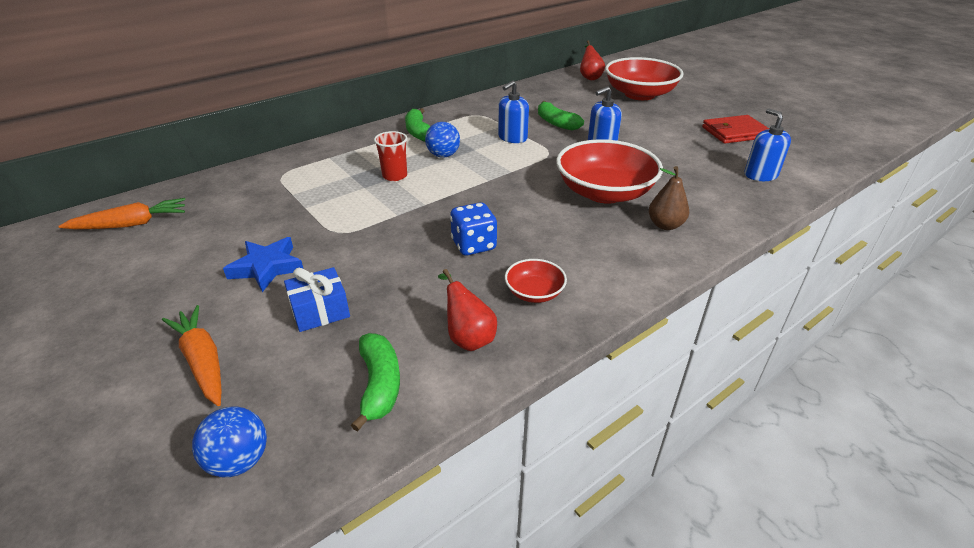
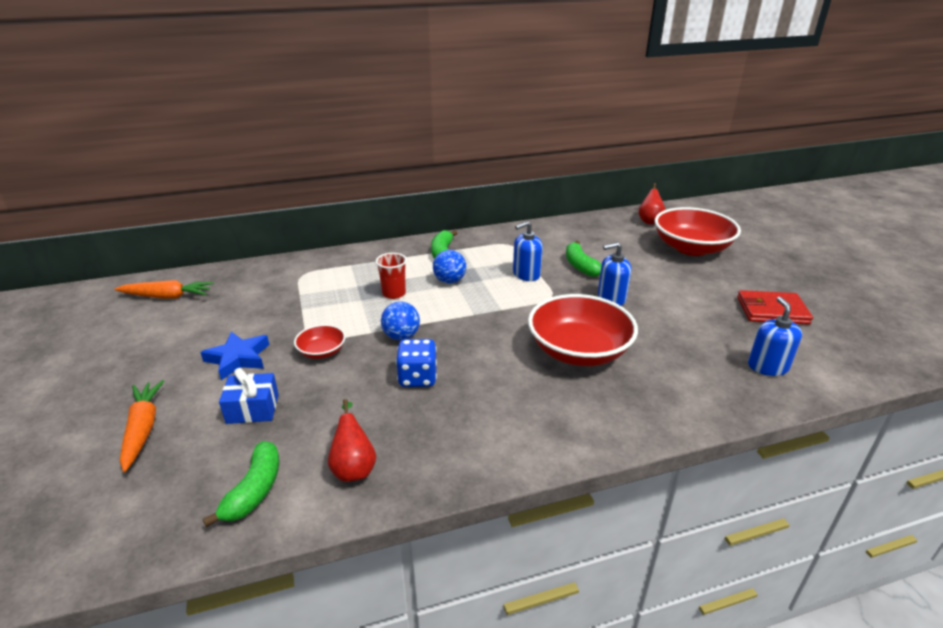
camera: 20 degrees right, 5 degrees down
blue ball [192,407,267,477] -> blue ball moved to [381,302,420,340]
red bowl [505,259,567,303] -> red bowl moved to [294,324,346,359]
brown pear [649,166,689,230] -> none

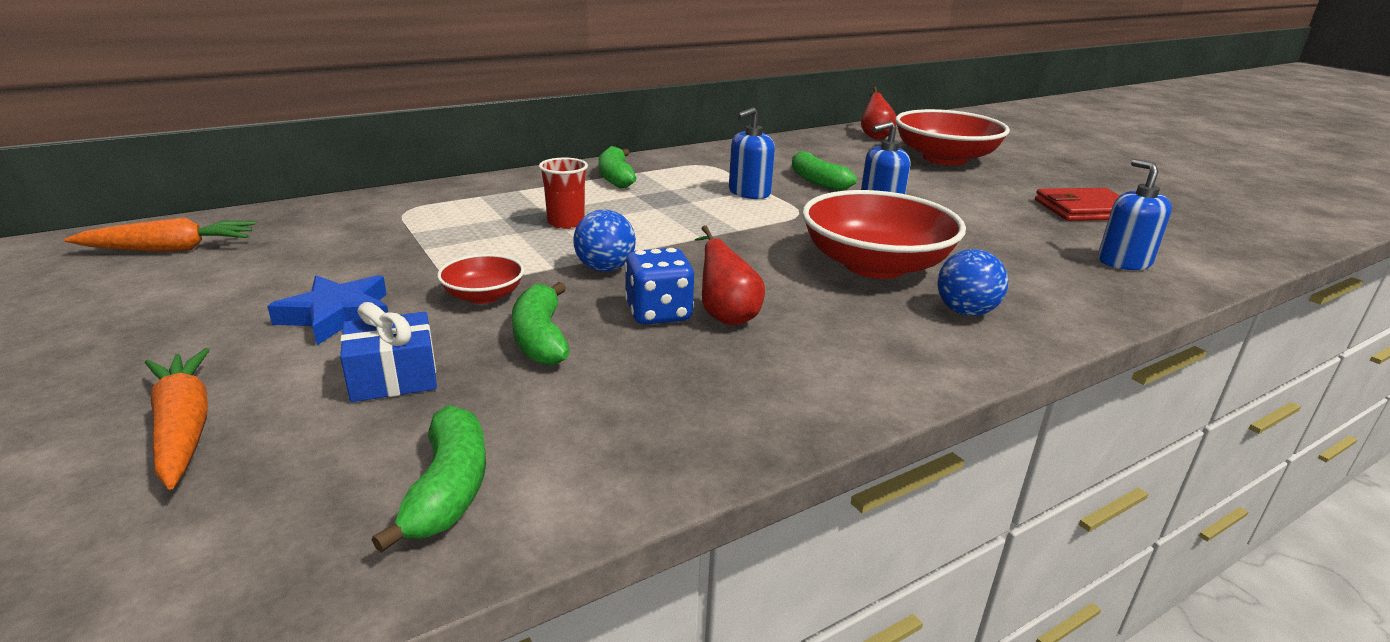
camera: 15 degrees left, 5 degrees down
red pear [328,399,376,482] -> red pear moved to [695,225,765,326]
blue ball [433,250,466,284] -> blue ball moved to [938,249,1008,316]
none -> green banana [512,282,570,365]

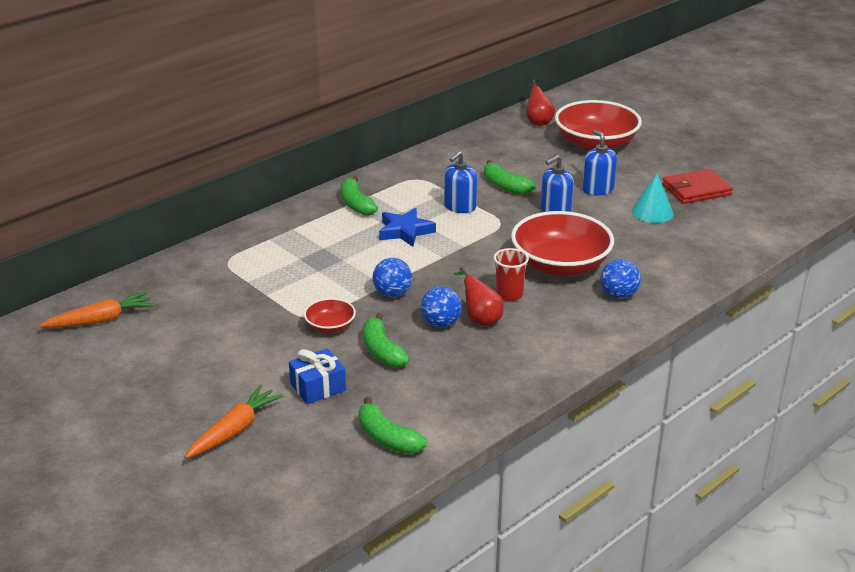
camera: 10 degrees left, 5 degrees up
orange carrot [145,348,209,490] -> orange carrot turned 75 degrees clockwise [185,385,283,459]
blue star [267,275,388,345] -> blue star moved to [379,208,436,247]
green banana [372,405,486,553] -> green banana turned 150 degrees clockwise [359,397,427,454]
red cup [539,158,588,229] -> red cup moved to [494,248,529,301]
blue dice [624,248,694,325] -> blue ball [421,286,462,327]
blue soap dispenser [1098,159,1172,270] -> blue soap dispenser moved to [582,129,617,195]
none -> turquoise cone [631,174,674,223]

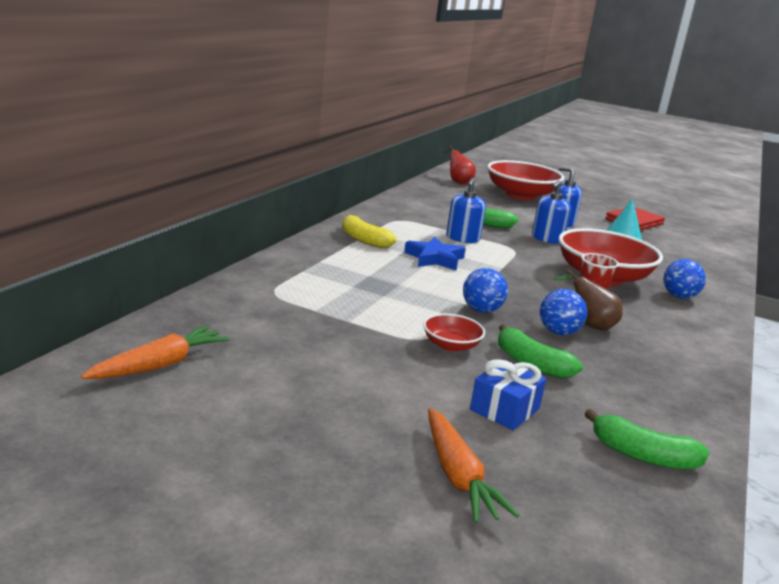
camera: 25 degrees left, 10 degrees down
orange carrot [185,385,283,459] -> orange carrot turned 150 degrees clockwise [428,408,519,523]
green banana [341,176,378,216] -> yellow banana [342,215,397,248]
red pear [454,267,504,326] -> brown pear [553,269,623,331]

